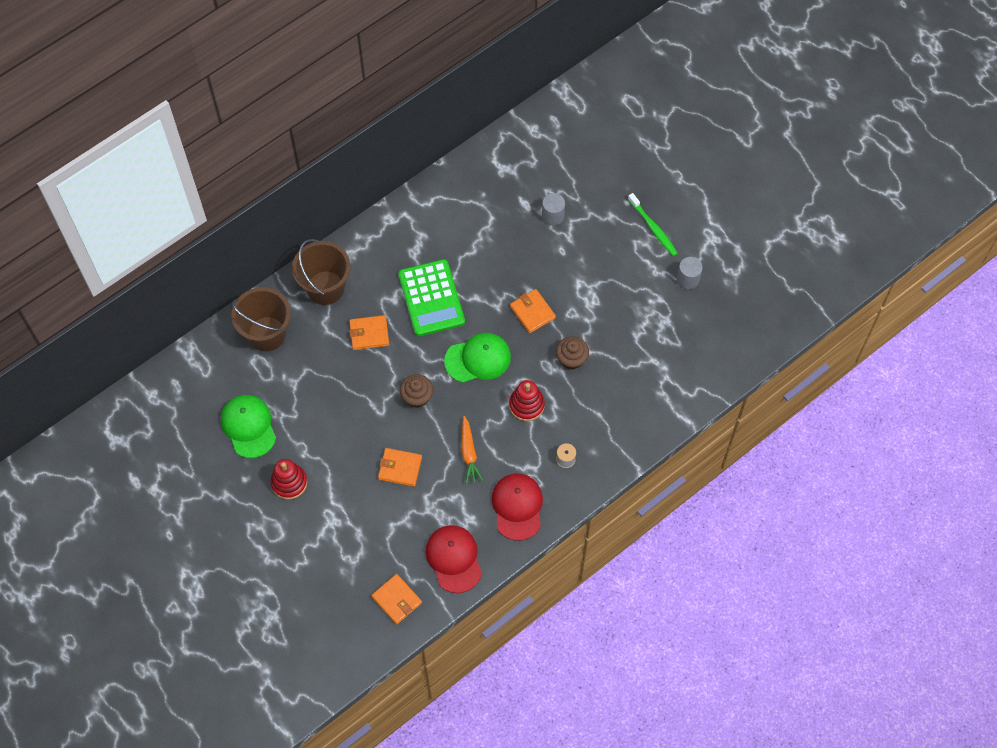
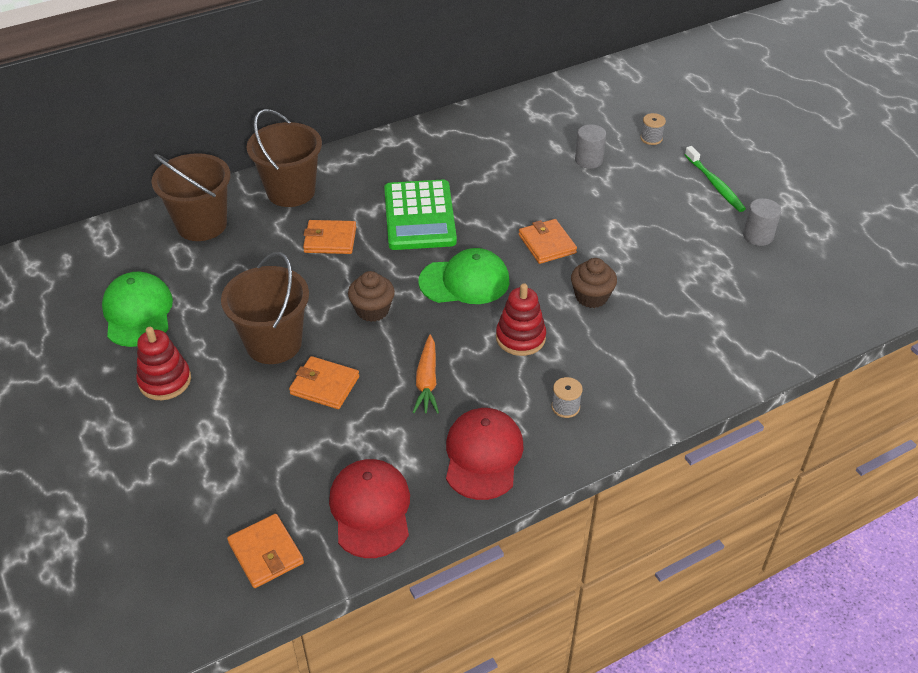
camera: 10 degrees right, 20 degrees down
none -> brown bucket [221,252,309,364]
none -> grey spool [640,113,666,145]

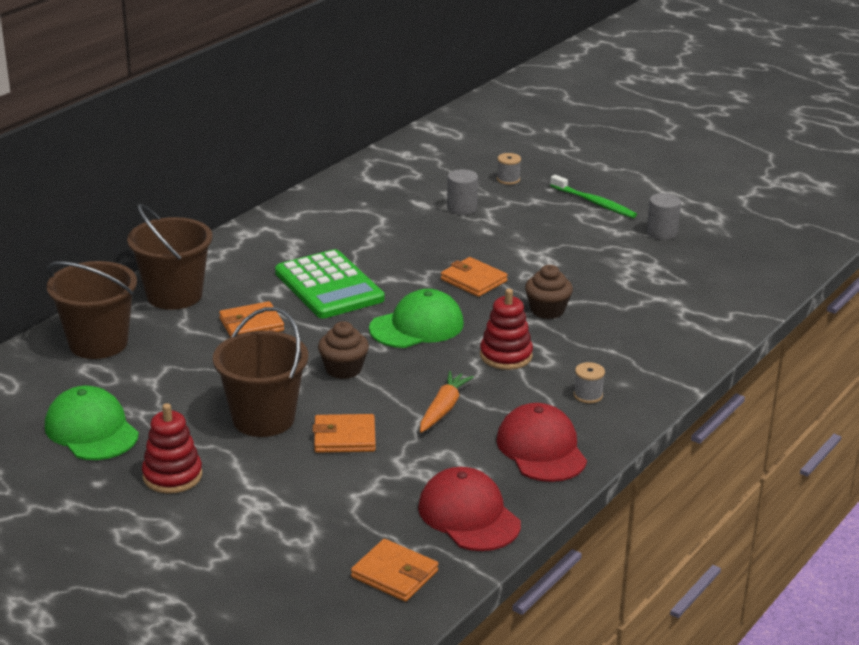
camera: 25 degrees left, 15 degrees down
orange carrot [413,335,439,414] -> orange carrot turned 135 degrees counterclockwise [420,371,474,433]

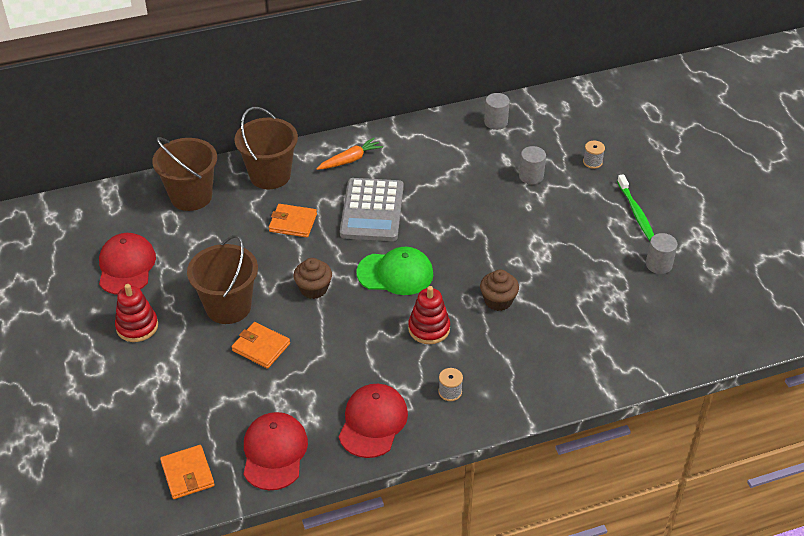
camera: 35 degrees right, 15 degrees up
green cap [45,386,139,460] -> red cap [99,233,156,295]
green calculator [275,249,385,318] -> grey calculator [340,178,404,241]
orange carrot [420,371,474,433] -> orange carrot moved to [316,138,383,170]
orange wallet [441,257,508,297] -> none
none -> grey cylinder [484,93,510,130]

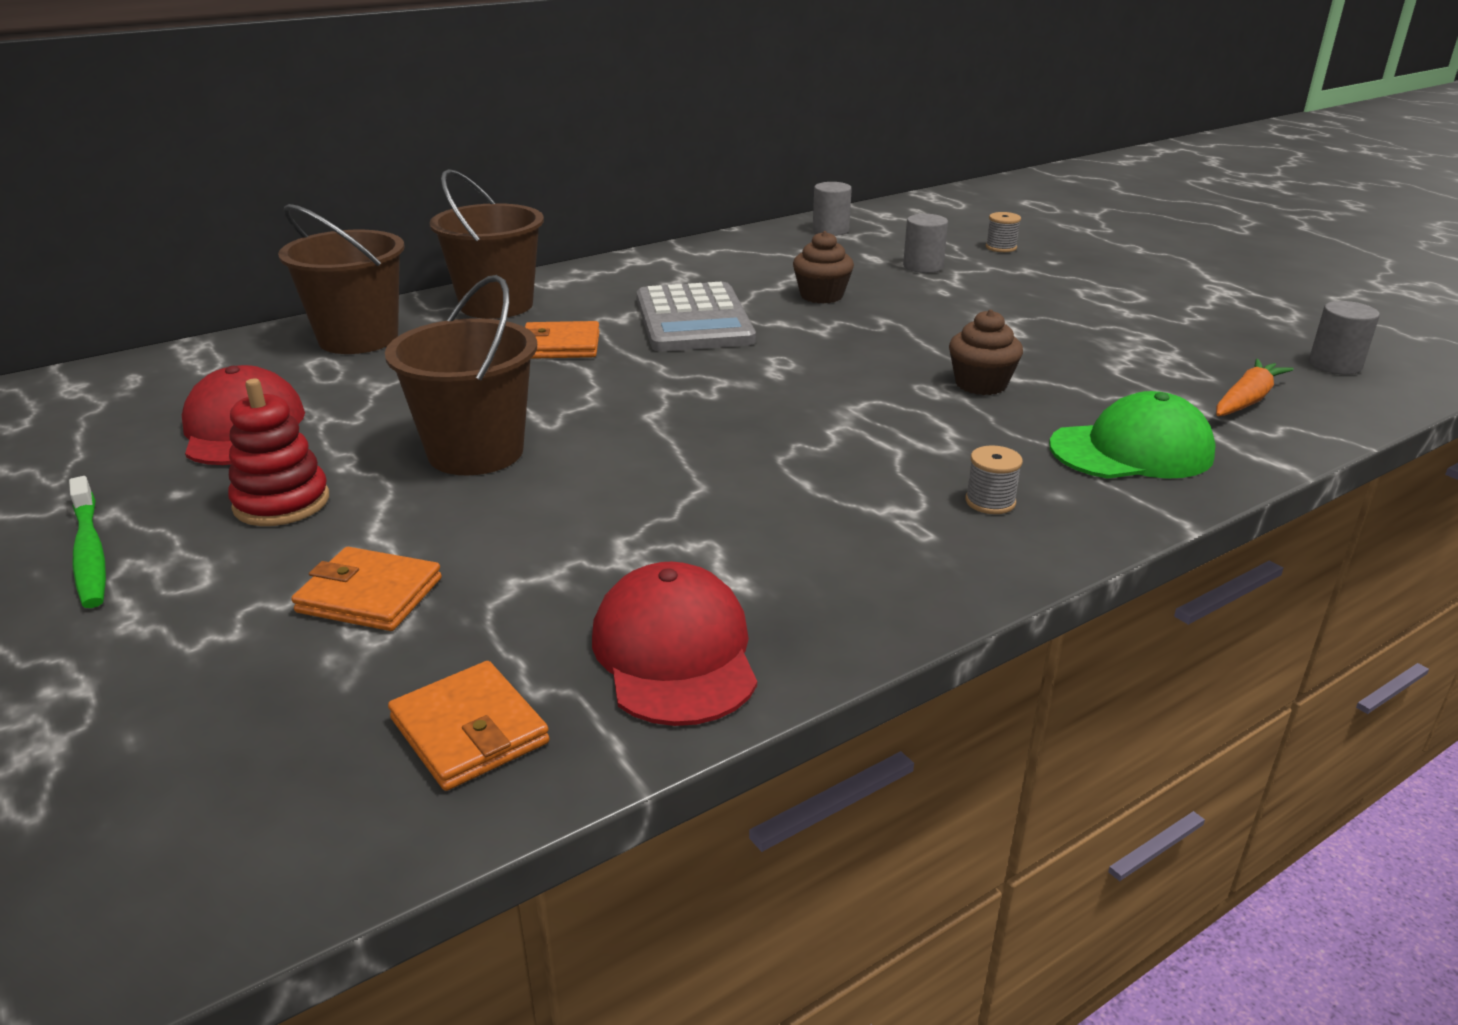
camera: 15 degrees left, 15 degrees down
orange wallet [232,322,290,369] -> orange wallet moved to [291,547,442,631]
brown cupcake [293,258,332,299] -> brown cupcake moved to [793,231,854,304]
orange carrot [316,138,383,170] -> orange carrot moved to [1216,359,1294,416]
red cap [339,384,408,458] -> none
green cap [356,247,434,295] -> green cap moved to [1049,391,1216,479]
red stacking toy [408,286,450,344] -> none
green toothbrush [617,174,654,241] -> green toothbrush moved to [69,476,106,608]
grey cylinder [646,233,678,274] -> grey cylinder moved to [1309,301,1380,375]

